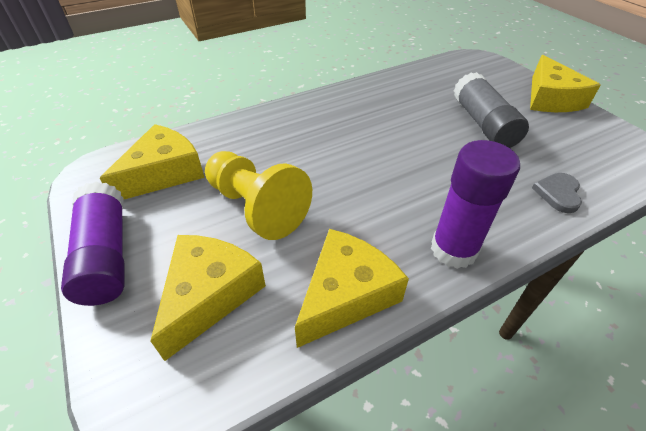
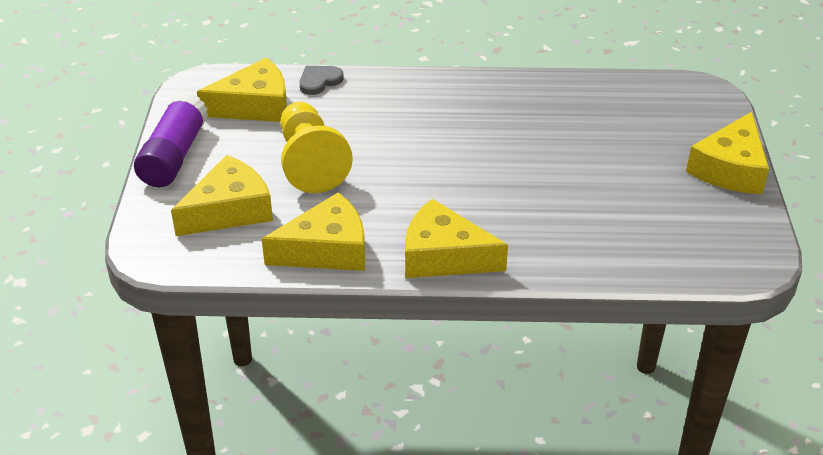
camera: 30 degrees right, 5 degrees down
purple glue stick [431,140,520,269] -> yellow cheese [405,199,508,278]
grey glue stick [453,72,529,148] -> none
grey heart [532,173,582,213] -> grey heart moved to [299,66,344,95]

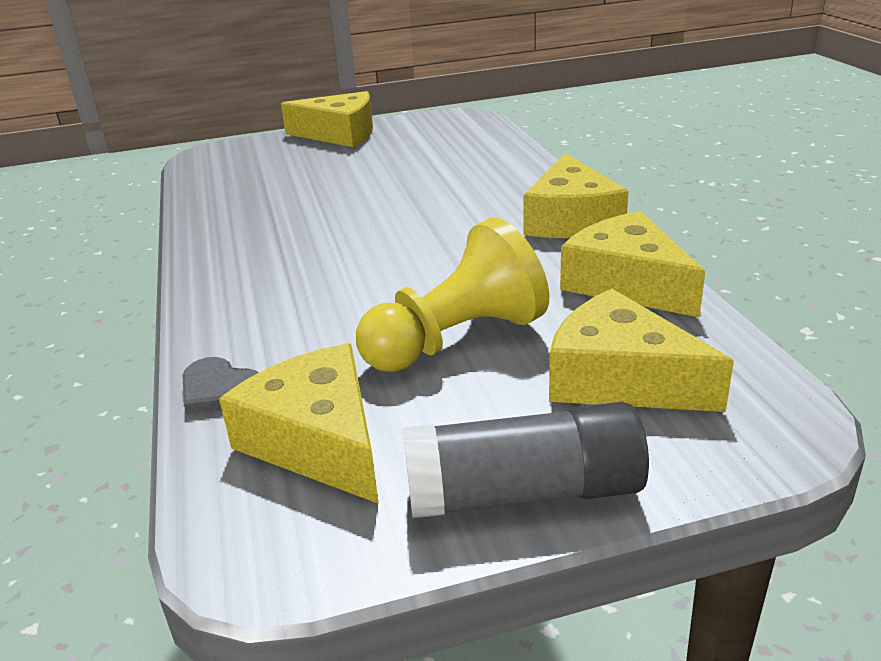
camera: 105 degrees left, 10 degrees down
purple glue stick [134,92,208,187] -> grey glue stick [403,402,649,519]

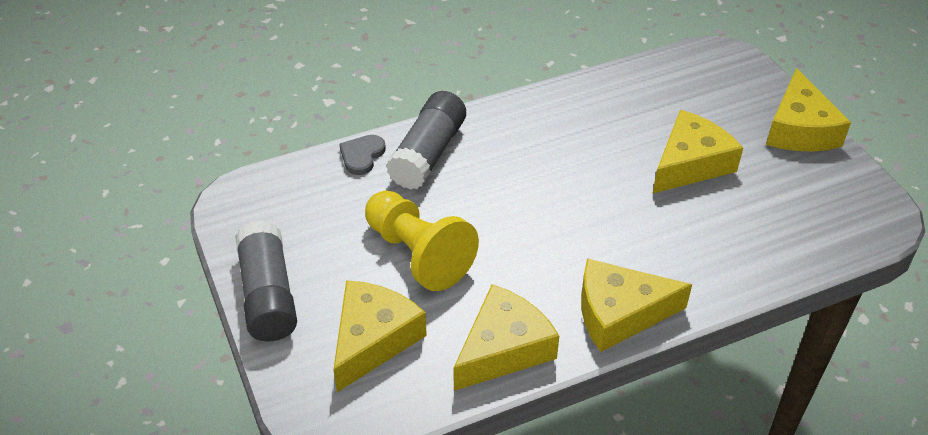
camera: 80 degrees right, 15 degrees up
yellow cheese [219,343,379,504] -> yellow cheese moved to [652,110,743,194]
none -> grey glue stick [386,91,466,190]

